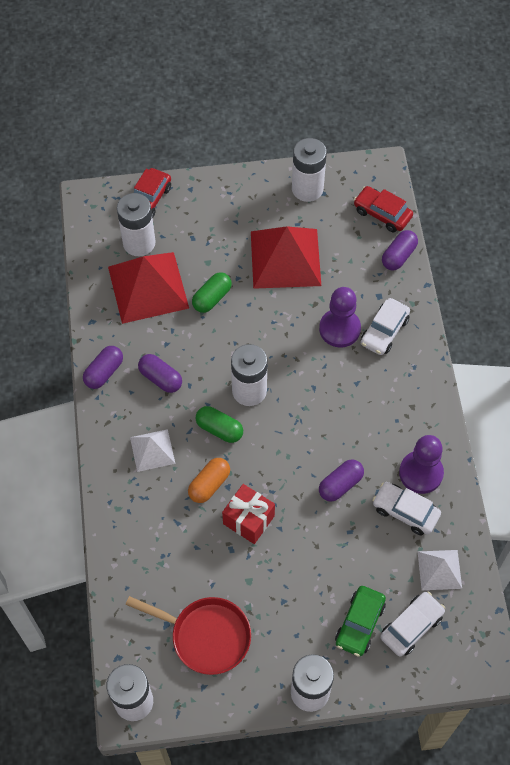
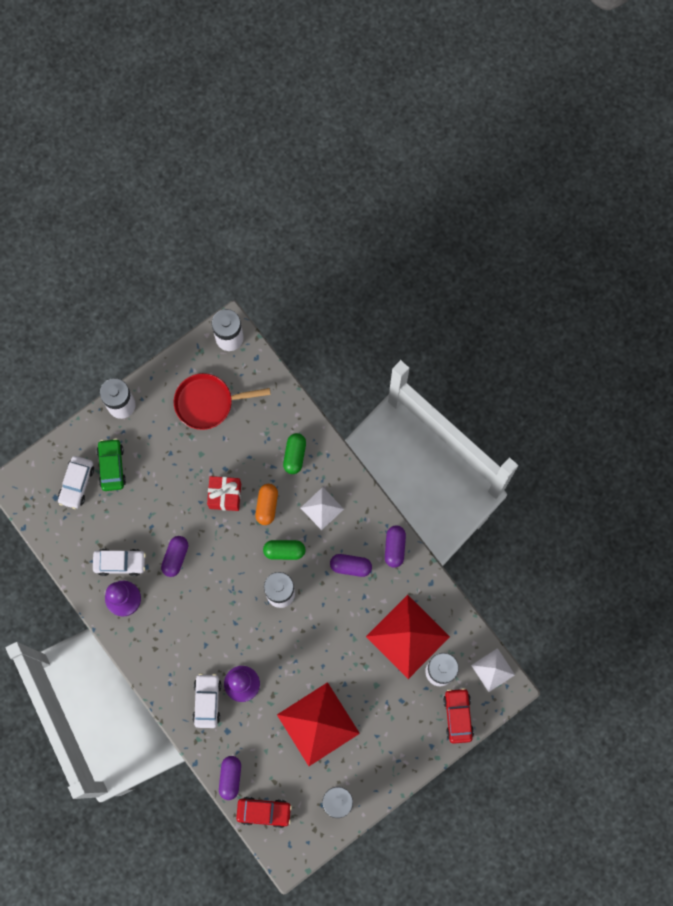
camera: 150 degrees right, 15 degrees up
green capsule [192,272,232,313] -> green capsule moved to [283,433,306,474]
white pyramid [417,550,462,590] -> white pyramid moved to [471,648,515,692]

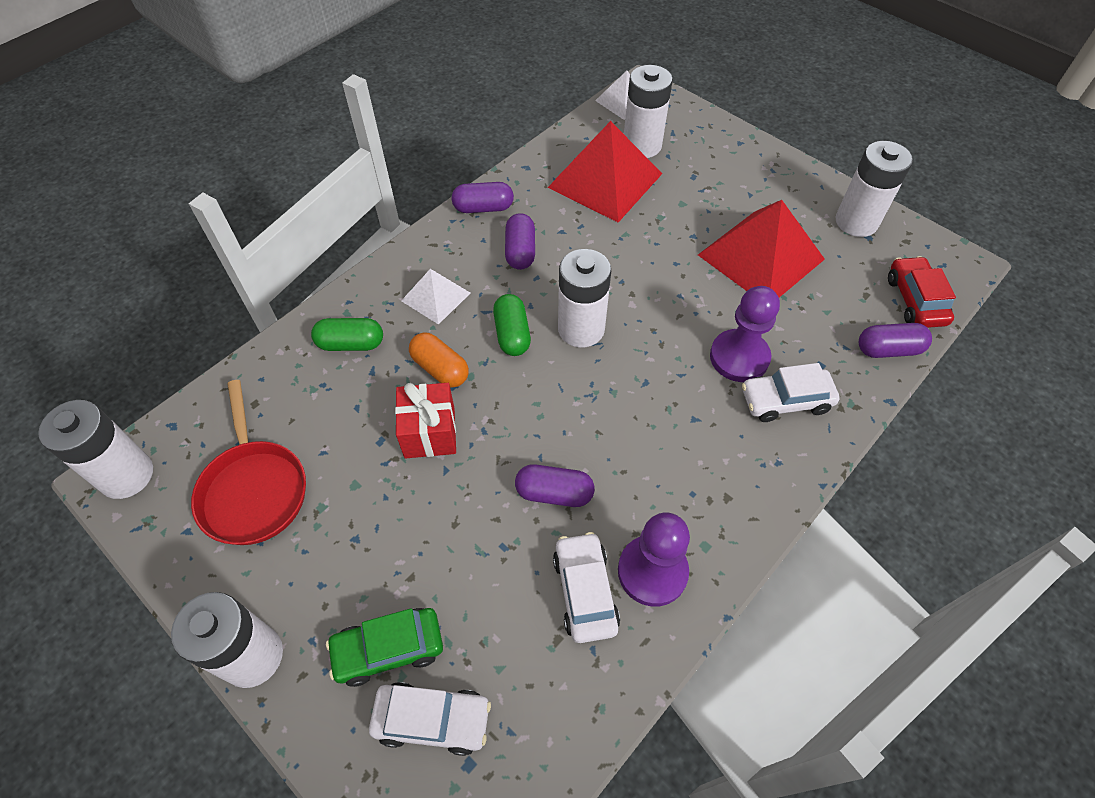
camera: 100 degrees left, 20 degrees down
orange capsule [255,484,278,525] -> orange capsule turned 45 degrees clockwise [409,332,469,388]
red car [443,688,474,744] -> none

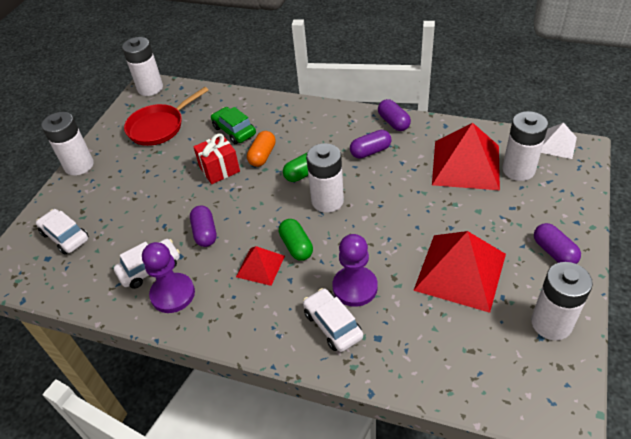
camera: 70 degrees right, 10 degrees down
green capsule [311,318,383,351] -> green capsule moved to [279,219,313,261]
green car [326,608,443,687] -> green car moved to [211,107,256,144]
white car [369,682,491,756] -> white car turned 150 degrees clockwise [36,209,89,255]
white pyramid [401,269,470,325] -> none
purple capsule [859,323,932,358] -> purple capsule moved to [534,223,581,264]
red car [888,256,956,328] -> none
none -> red pyramid [236,246,285,286]

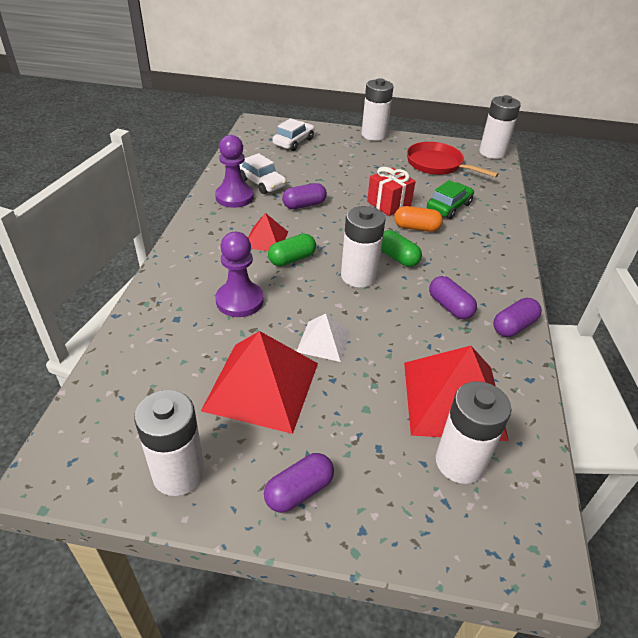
camera: 75 degrees right, 5 degrees down
white car [303,288,363,352] -> none
white pyramid [541,123,577,159] -> white pyramid moved to [297,314,350,362]

